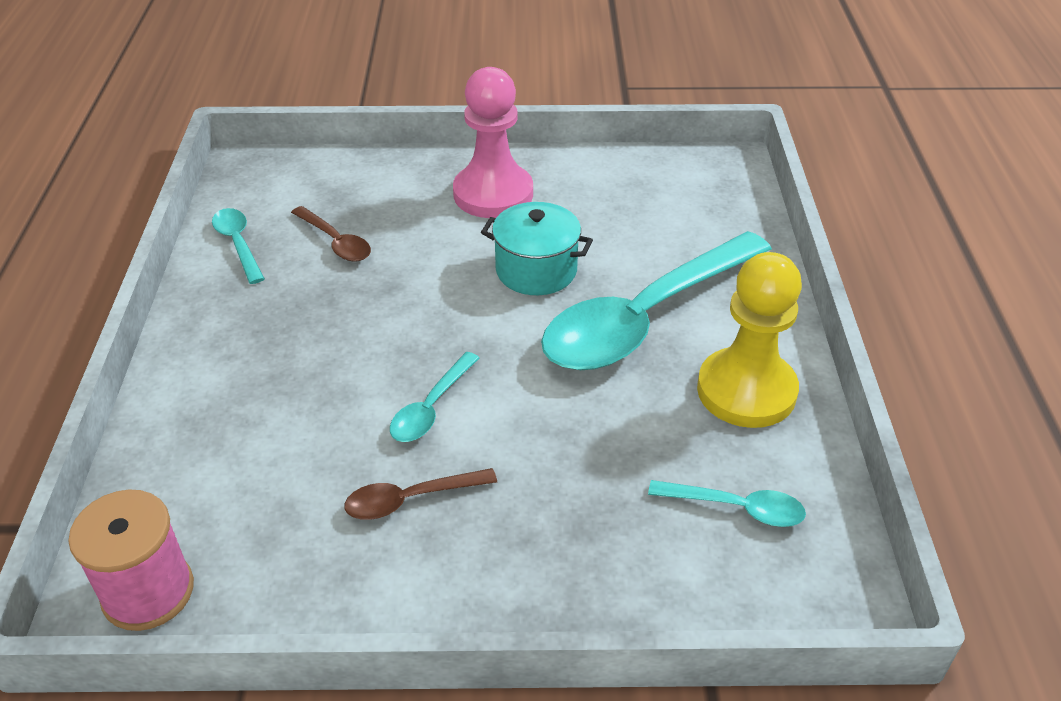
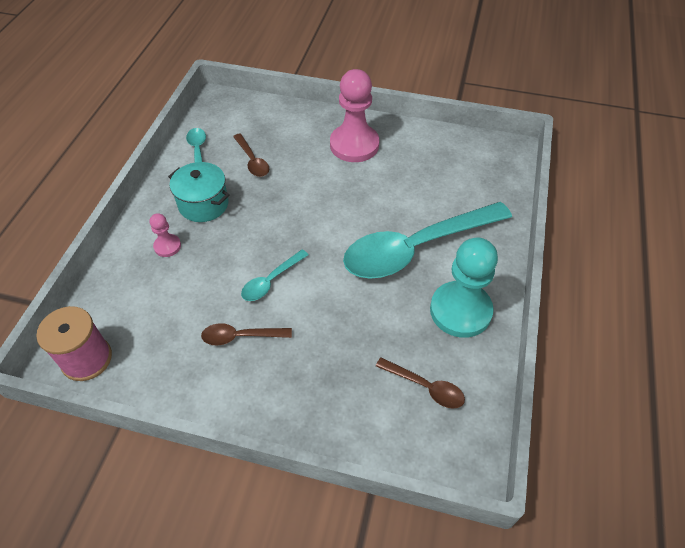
camera: 15 degrees right, 10 degrees up
turquoise pot [481,202,593,295] -> turquoise pot moved to [168,162,230,222]
turquoise spoon [648,480,806,527] -> brown spoon [376,357,465,409]
yellow pawn [697,252,802,428] -> turquoise pawn [430,238,498,338]
none -> pink pawn [150,213,181,257]

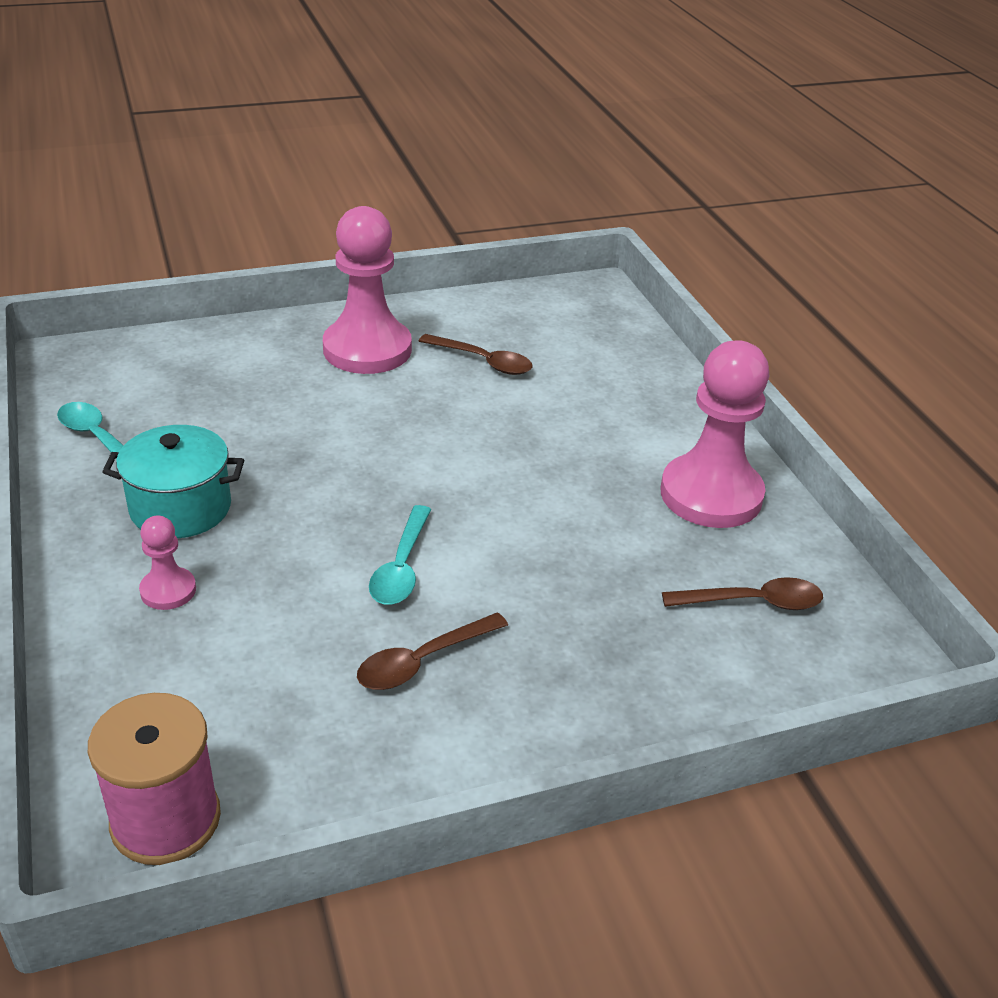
camera: 35 degrees left, 15 degrees down
brown spoon [233,134,269,177] -> brown spoon moved to [419,334,533,375]
turquoise spoon [343,202,512,279] -> none
turquoise pawn [430,238,498,338] -> pink pawn [661,340,769,528]

